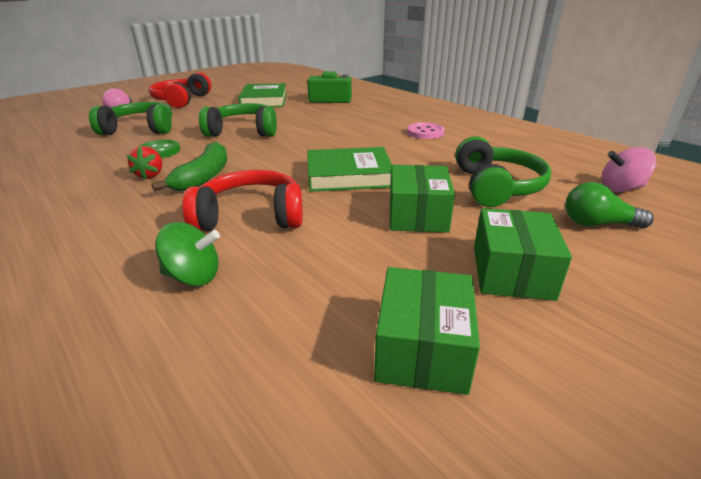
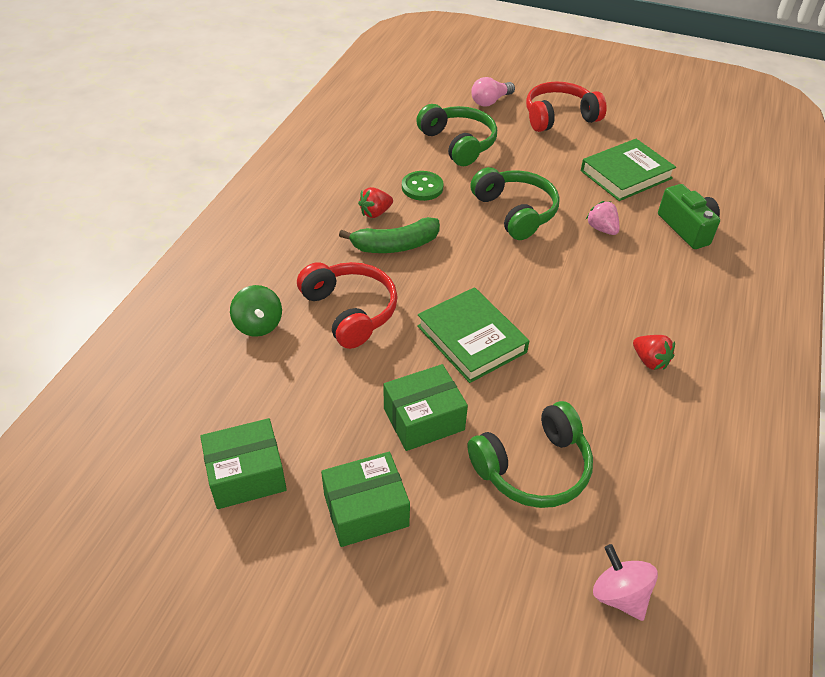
camera: 60 degrees right, 15 degrees up
pink button [407,123,445,139] -> red strawberry [633,335,675,370]
green light bulb [565,182,654,228] -> none
none -> pink strawberry [586,201,619,235]

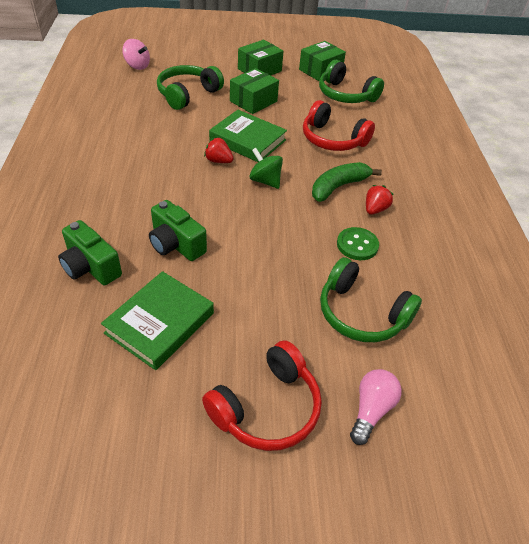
camera: 155 degrees right, 0 degrees up
green spinning top [230,285,282,337] -> green spinning top moved to [250,148,283,189]
green headphones [470,167,560,240] -> green headphones moved to [319,60,384,103]
pink strawberry [586,201,619,235] -> green camera [149,200,207,261]
red strawberry [633,335,675,370] -> red strawberry moved to [204,137,234,163]

